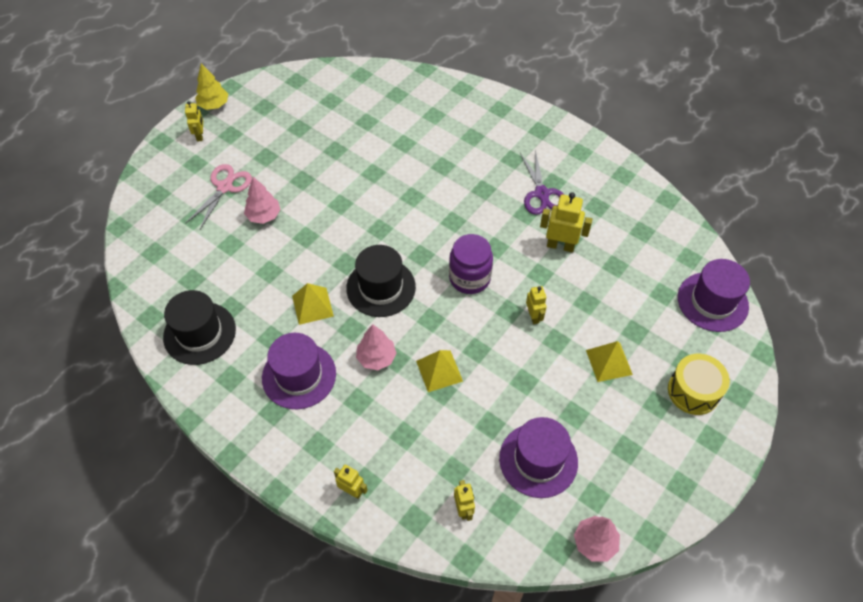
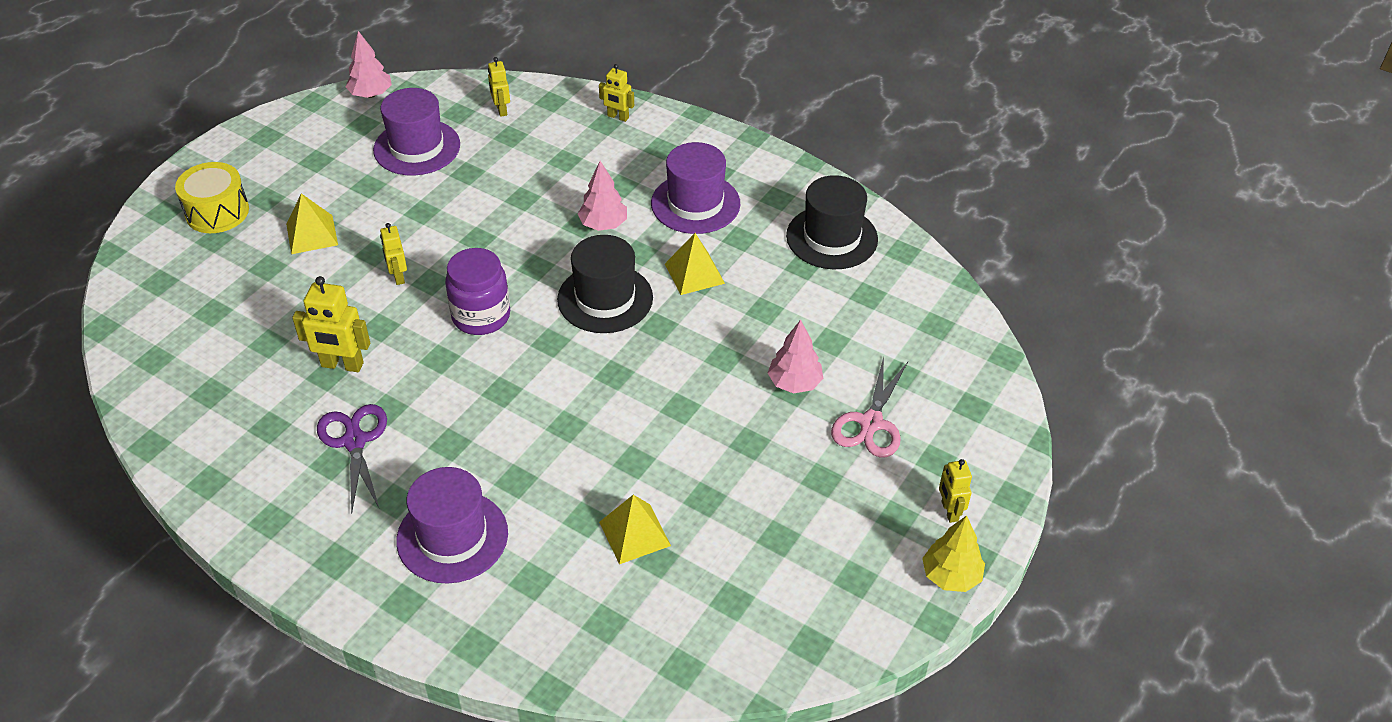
camera: 175 degrees right, 10 degrees down
yellow pyramid [416,350,463,392] -> yellow pyramid moved to [599,495,671,564]
purple hat [678,259,750,332] -> purple hat moved to [396,467,508,584]

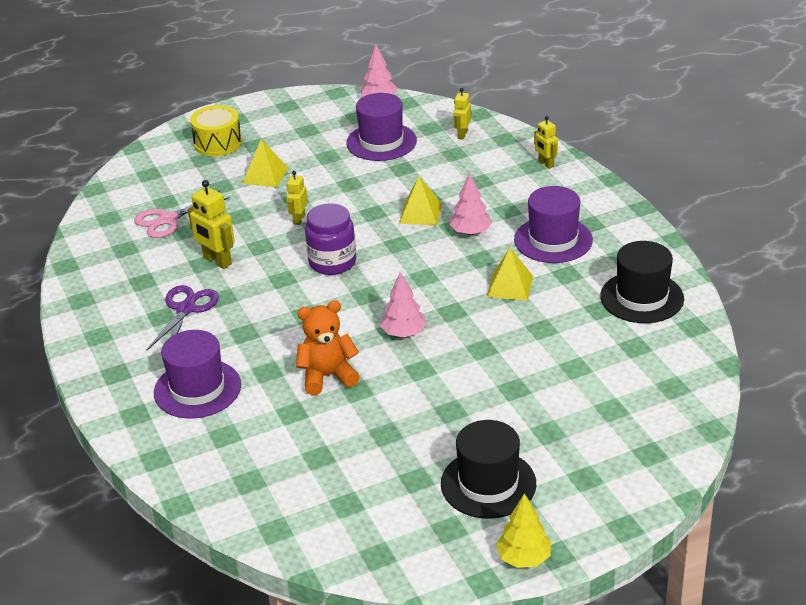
camera: 35 degrees right, 10 degrees down
black hat [557,235,653,333] -> black hat moved to [441,420,536,519]
yellow pyramid [599,495,671,564] -> yellow pyramid moved to [399,176,442,225]
pink tree [768,320,823,393] -> pink tree moved to [380,272,427,337]
pink scissors [831,357,908,458] -> pink scissors moved to [134,190,229,238]
yellow robot [939,459,972,523] -> none
none -> orange teddy bear [296,300,360,395]

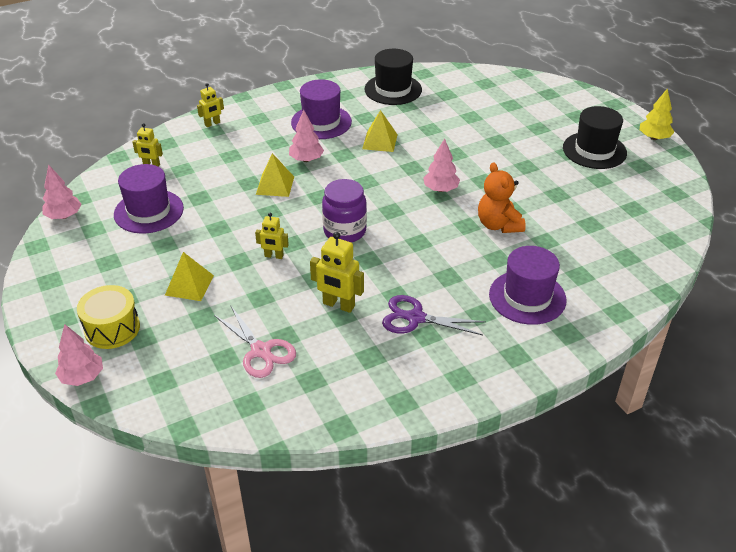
camera: 95 degrees left, 5 degrees up
yellow robot [188,180,235,269] -> yellow robot turned 75 degrees clockwise [310,232,364,313]
none -> pink tree [55,324,103,386]

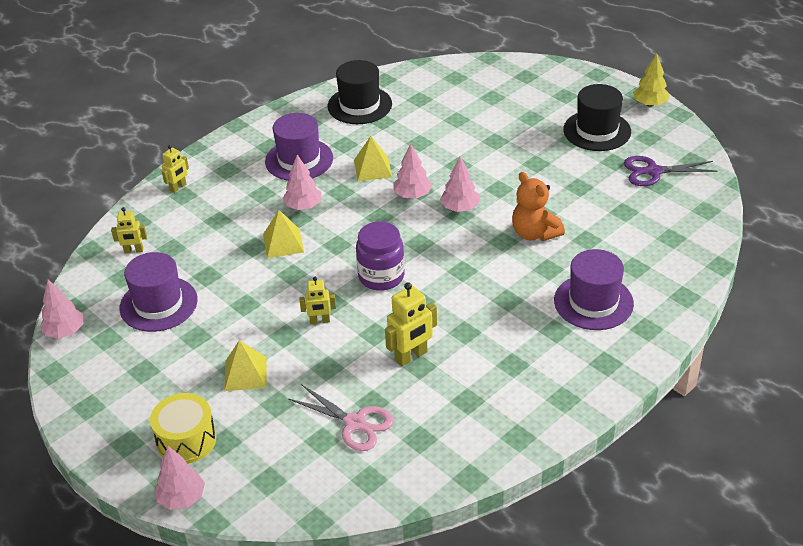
camera: 15 degrees left, 0 degrees up
yellow robot [310,232,364,313] -> yellow robot turned 45 degrees counterclockwise [385,282,437,366]
purple scissors [382,295,486,335] -> purple scissors moved to [624,156,717,186]
none -> pink tree [394,143,432,199]

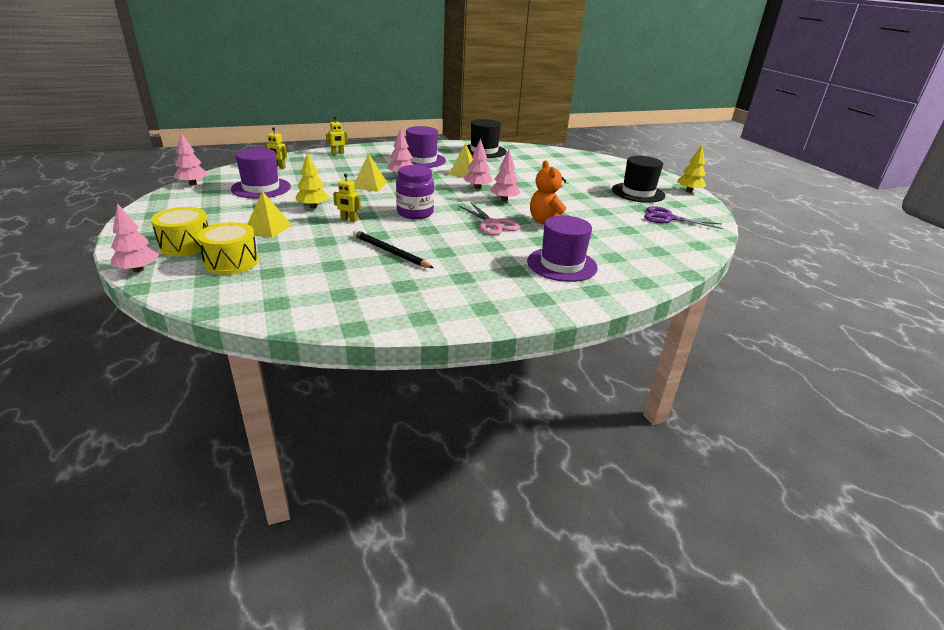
camera: 20 degrees right, 10 degrees down
pink scissors [289,384,394,451] -> pink scissors moved to [458,203,520,235]
yellow robot [385,282,437,366] -> black pencil [353,230,434,268]
none -> yellow drum [197,222,259,275]
none -> yellow tree [296,152,330,208]

